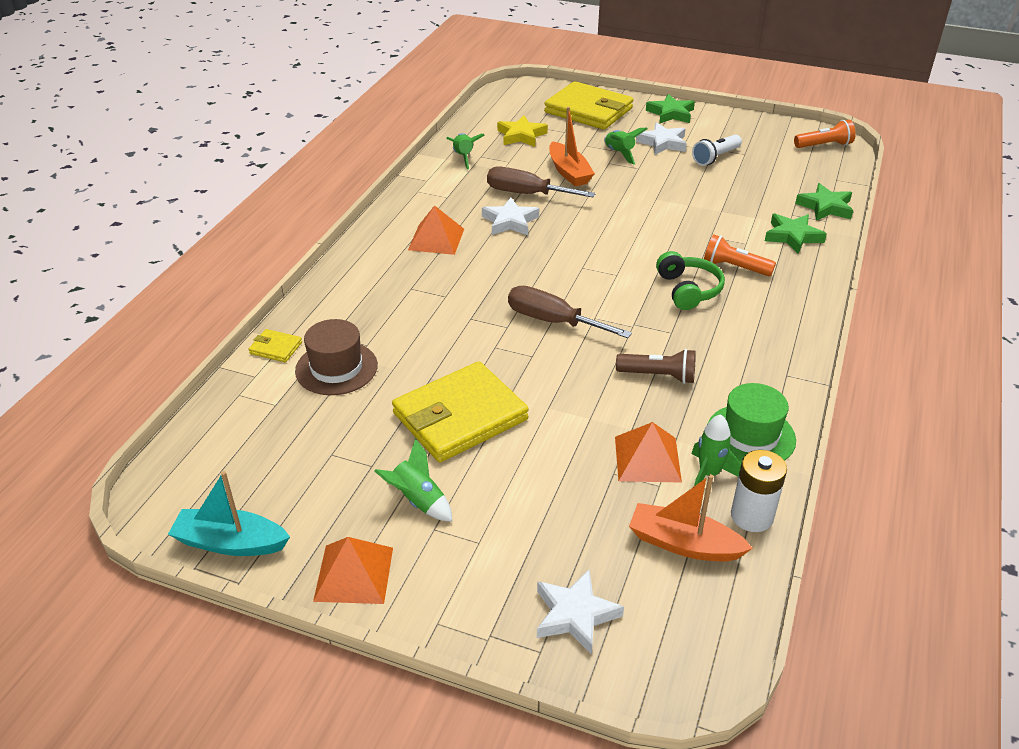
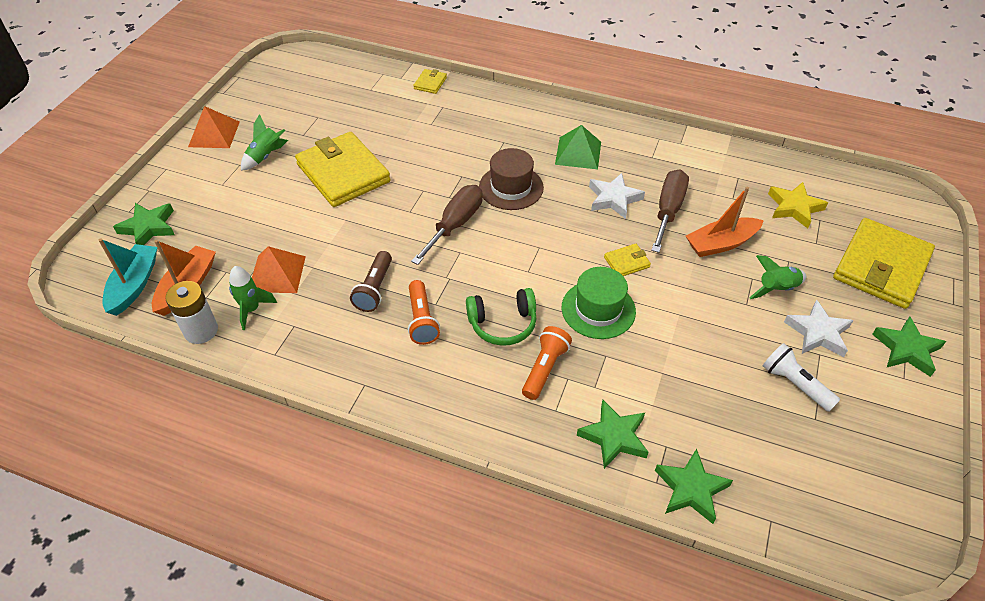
camera: 90 degrees right, 10 degrees up
turquoise boat [168,471,290,556] -> turquoise boat moved to [98,238,157,316]
brown hat [295,319,378,395] -> brown hat moved to [479,148,544,210]
orange pyramid [408,205,464,255] -> green pyramid [555,125,601,169]
green rocket [446,133,485,169] -> none
white star [537,569,624,655] -> green star [113,203,175,245]
green hat [707,383,796,463] -> green hat moved to [562,267,636,339]
orange flashlight [794,120,856,148] -> orange flashlight moved to [408,280,440,345]
none -> yellow wallet [604,244,651,276]

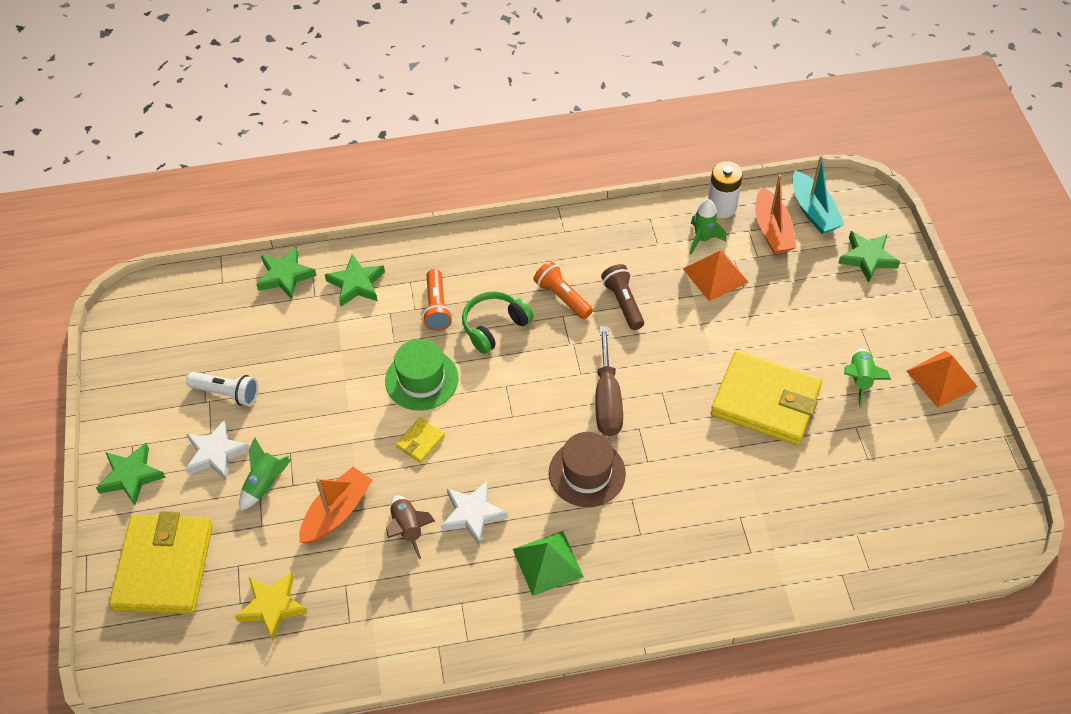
camera: 150 degrees right, 5 degrees up
yellow wallet [413,69,447,94] -> none
brown screwdriver [651,169,689,253] -> brown rocket [386,495,435,559]

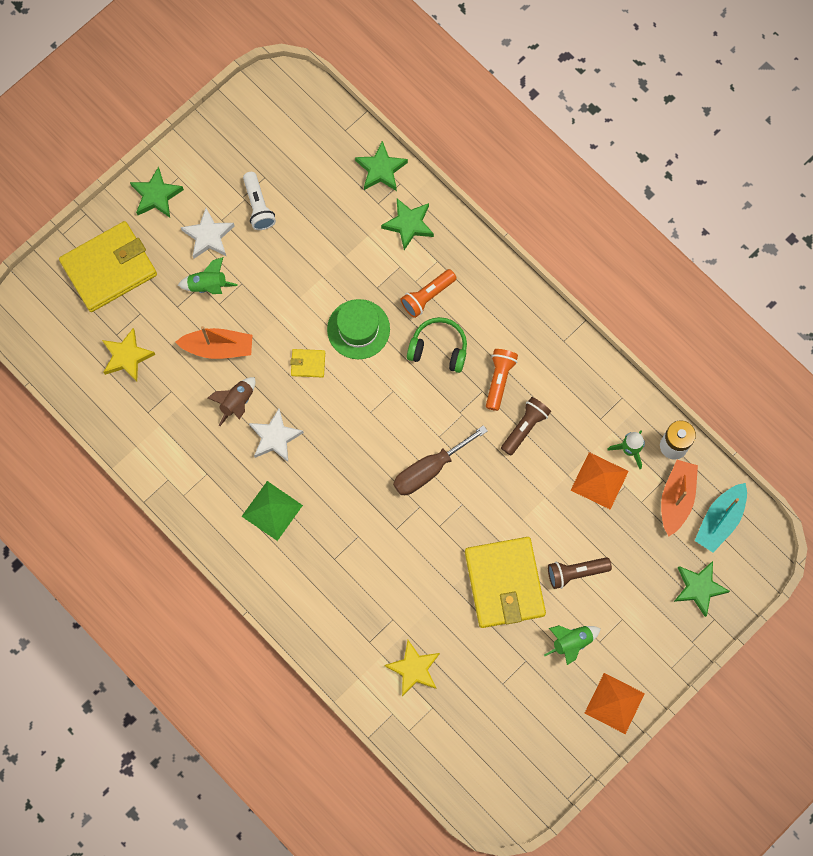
camera: 55 degrees right, 20 degrees up
brown hat [549,432,626,507] -> none
orange boat [755,174,797,254] -> orange boat turned 150 degrees clockwise [661,460,698,536]
none -> yellow star [384,640,440,696]
none -> brown flashlight [548,557,612,589]

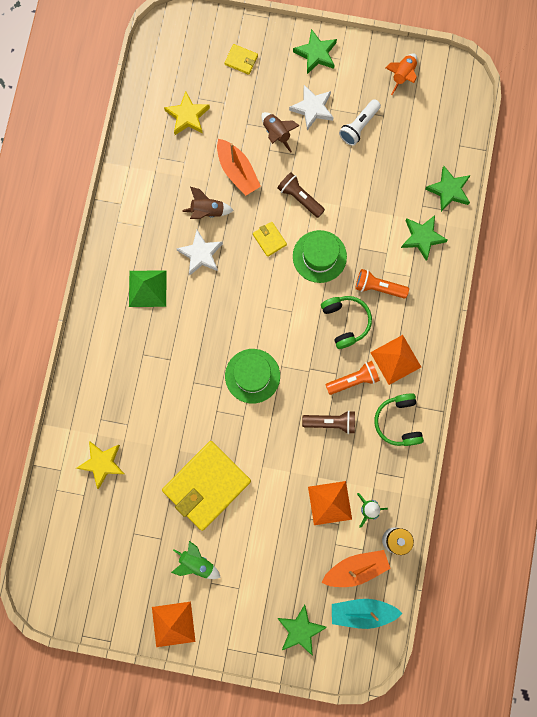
camera: 55 degrees right, 5 degrees up
yellow wallet [59,221,157,312] -> yellow wallet [225,44,258,75], size x0.42
green rocket [178,257,238,294] -> brown rocket [261,112,300,152]
brown screwdriver [393,425,488,495] -> green hat [225,349,280,404]
brown flashlight [548,557,612,589] -> brown flashlight moved to [277,172,325,218]
none -> orange pyramid [370,335,421,385]
none -> green headphones [374,393,424,446]
none -> orange rocket [386,53,417,95]

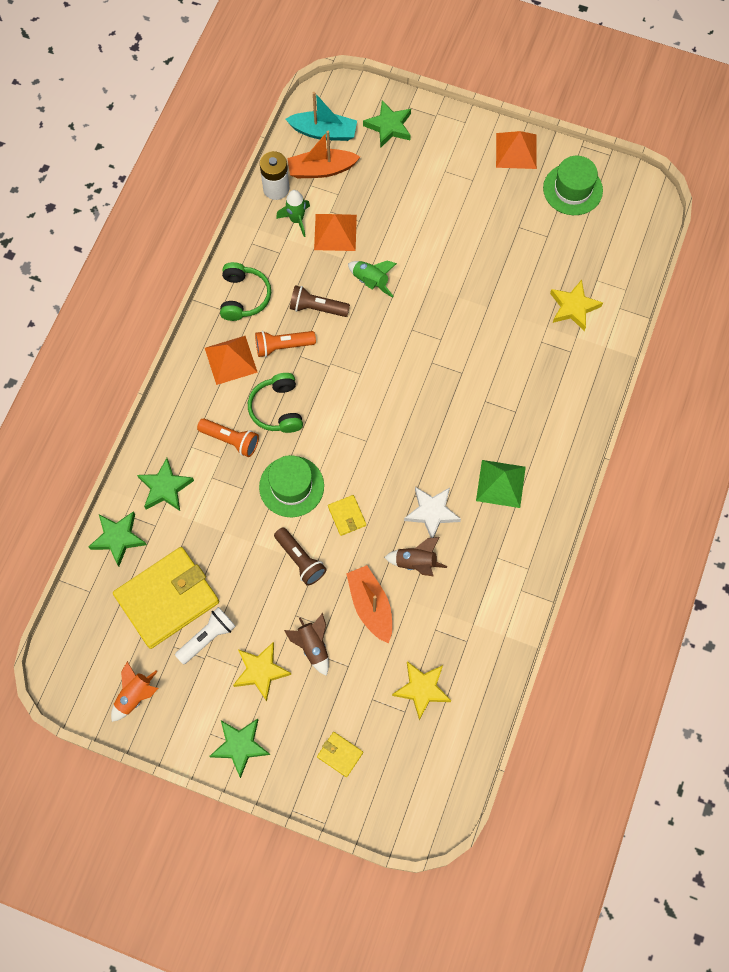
camera: 170 degrees left, 10 degrees down
yellow wallet [162,441,251,531] -> yellow wallet moved to [113,547,219,649]
green rocket [171,541,221,579] -> green rocket moved to [348,261,397,298]
green hat [225,349,280,404] -> green hat moved to [543,156,603,215]
white star [289,85,334,130] -> yellow star [233,642,291,701]

